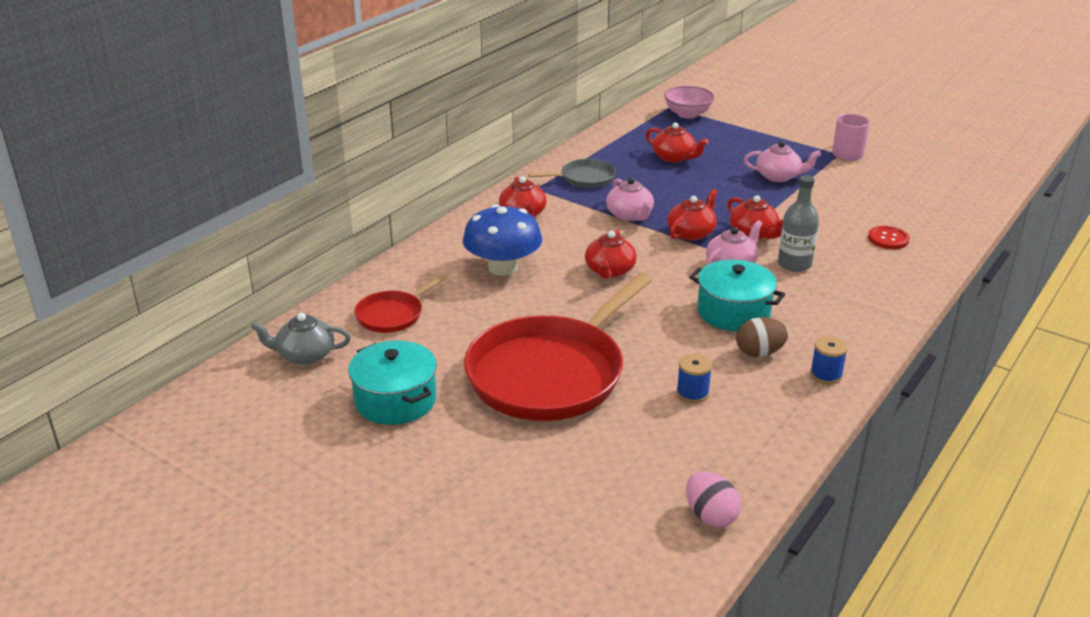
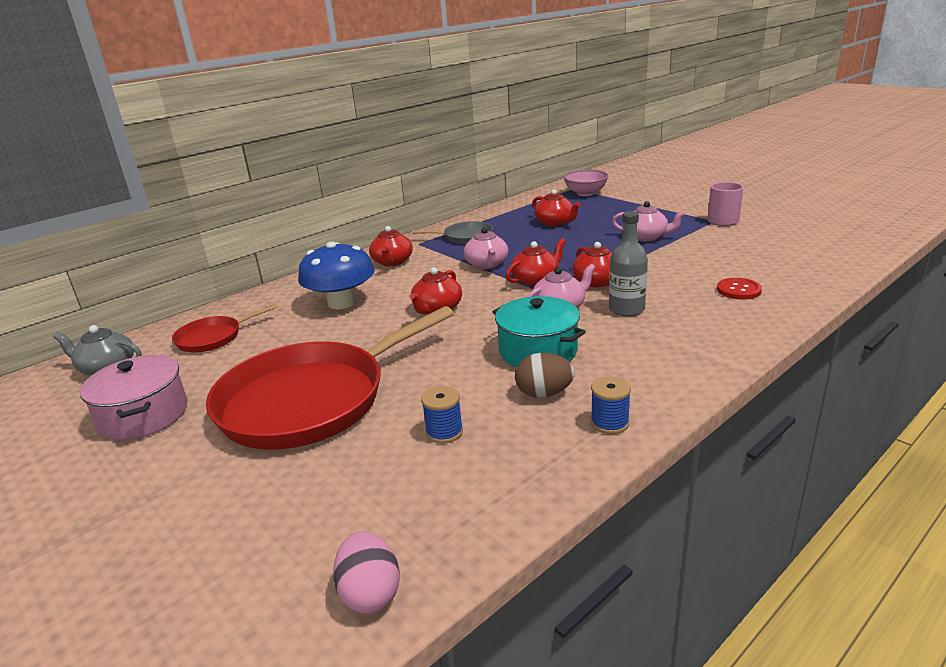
camera: 15 degrees right, 5 degrees down
turquoise pot [348,340,437,425] -> pink pot [80,355,188,440]

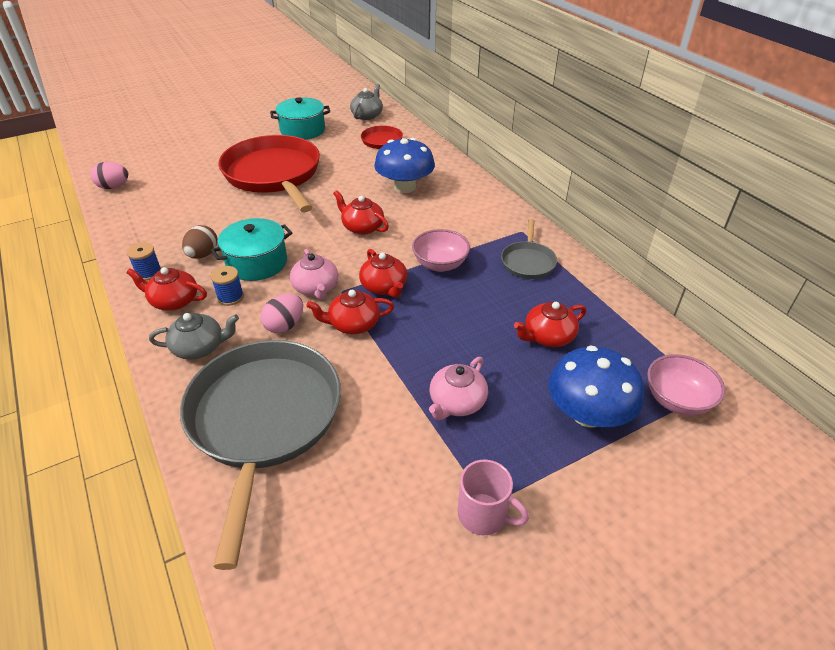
camera: 100 degrees right, 15 degrees up
pink pot [80,355,188,440] -> turquoise pot [270,97,330,140]
red teapot [369,226,413,266] -> red teapot moved to [126,267,207,311]
blue spool [421,386,463,444] -> blue spool moved to [211,266,244,306]
pink teapot [463,227,508,269] -> pink bowl [412,229,470,272]
grey bottle [609,211,648,316] -> pink egg [261,294,303,333]
red button [717,278,762,300] -> grey pan [180,340,341,570]
none -> grey teapot [149,313,239,360]
none -> blue mushroom [548,345,644,428]

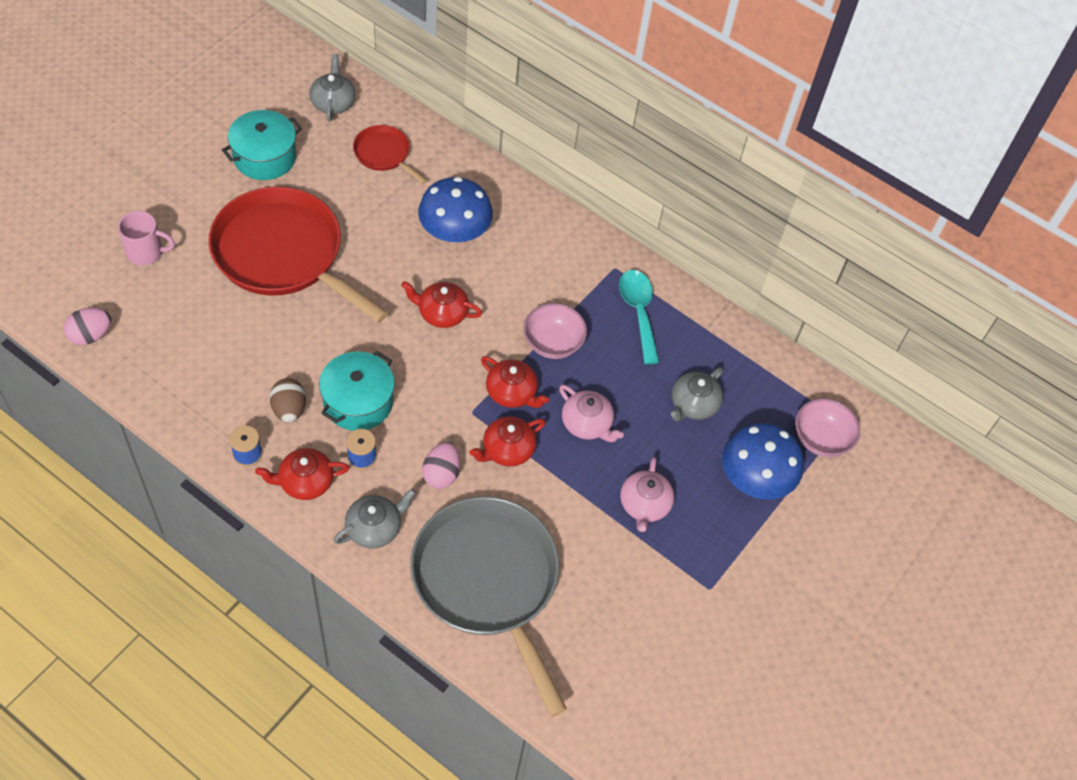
camera: 30 degrees left, 15 degrees up
pink teapot [290,249,338,300] -> pink teapot moved to [559,385,624,442]
pink mug [457,460,529,535] -> pink mug moved to [118,211,175,265]
grey pan [501,219,557,279] -> turquoise spoon [619,270,659,364]
red teapot [514,302,586,347] -> grey teapot [671,367,723,421]

